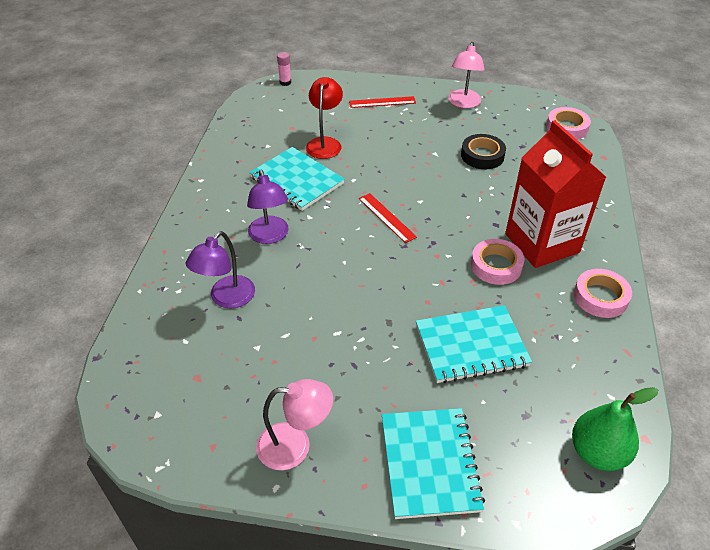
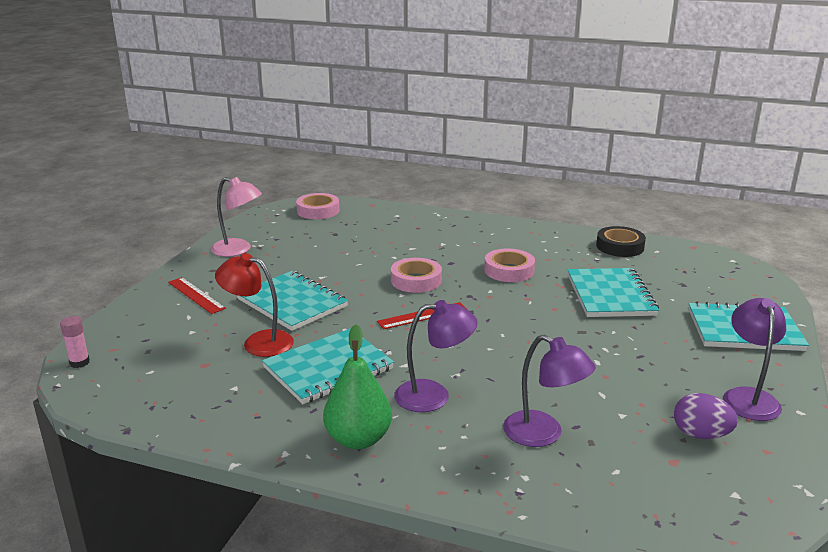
camera: 80 degrees left, 20 degrees down
pink lamp [256,379,333,470] -> purple lamp [723,298,786,421]
red ruler [349,96,416,108] -> red ruler turned 45 degrees counterclockwise [168,277,226,314]
black tape [461,134,506,169] -> black tape moved to [596,226,646,257]
red carton [505,120,606,268] -> none
green pear [572,387,658,471] -> green pear moved to [323,325,392,449]
pink tape [574,269,632,318] -> pink tape moved to [391,258,442,293]
none -> turquoise notebook [237,271,348,331]
none -> purple egg [674,393,738,439]

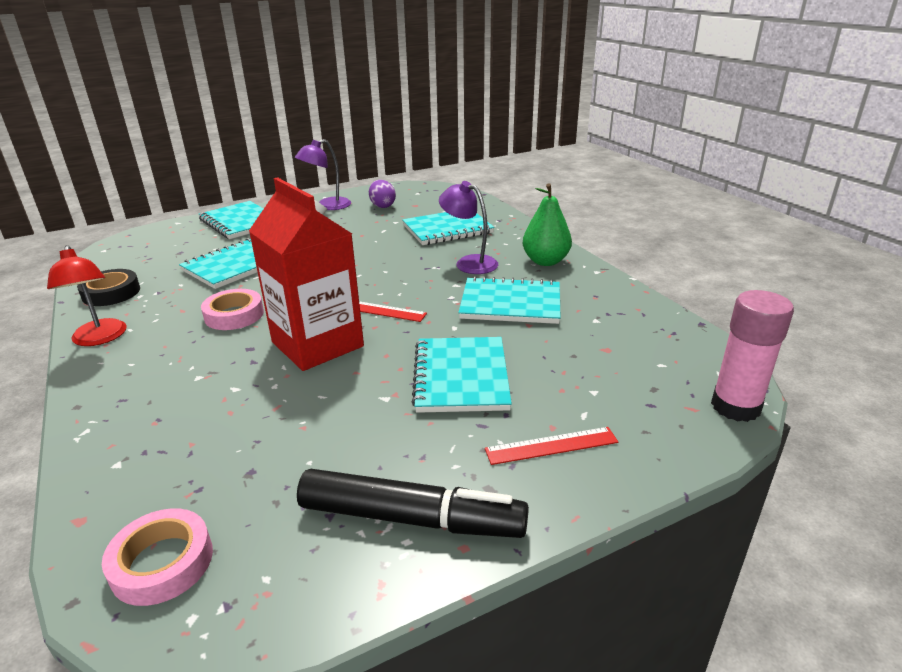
camera: 135 degrees left, 5 degrees up
pink glue stick [60,316,90,368] -> pink glue stick [711,290,794,422], size x2.03
red ruler [168,277,226,314] -> red ruler turned 75 degrees clockwise [485,427,618,465]
pink lamp [211,177,262,257] -> black marker [297,469,529,538]
red lamp [215,253,294,357] -> red lamp moved to [47,245,127,346]
pink tape [391,258,442,293] -> red carton [249,177,364,371]
purple lamp [503,335,596,447] -> turquoise notebook [402,212,494,245]

